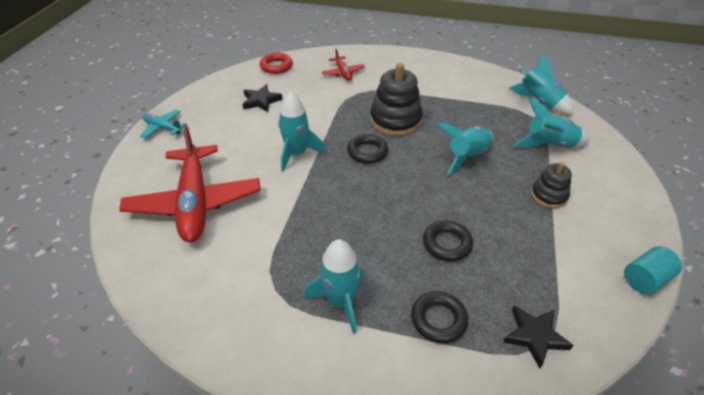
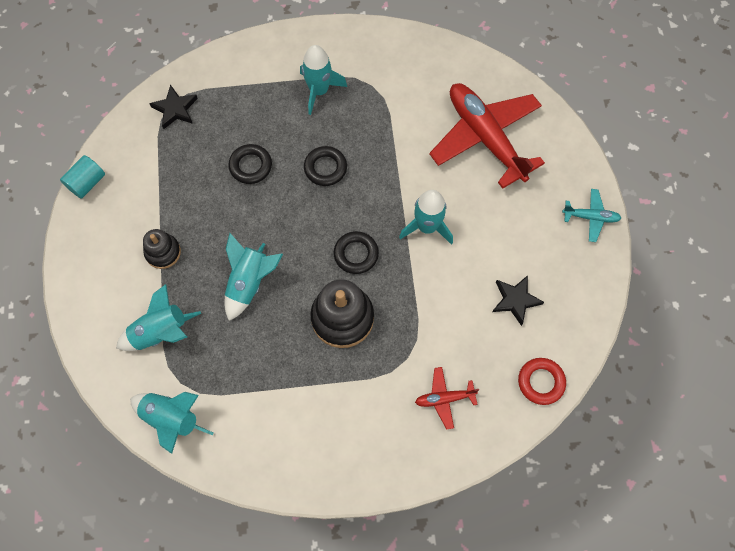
camera: 160 degrees right, 25 degrees up
red plane [322,49,365,81] -> red plane turned 60 degrees counterclockwise [415,367,479,430]
black ring [411,291,468,343] -> black ring moved to [304,146,347,186]

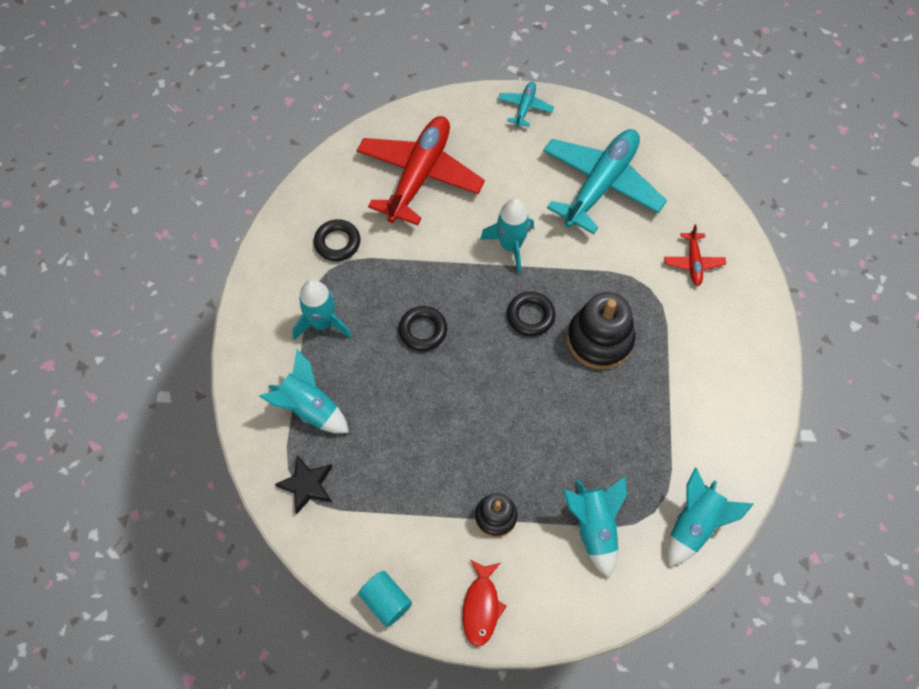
camera: 80 degrees left, 5 degrees down
turquoise rocket [225,233,283,321] -> turquoise rocket moved to [259,349,349,434]
black ring [228,144,272,184] -> black ring moved to [314,219,360,261]
red plane [429,83,545,189] -> red plane turned 135 degrees clockwise [357,116,485,225]
black star [492,275,544,326] -> turquoise plane [543,129,667,234]
red ring [518,358,566,405] -> none
none -> red fish [463,559,507,647]

